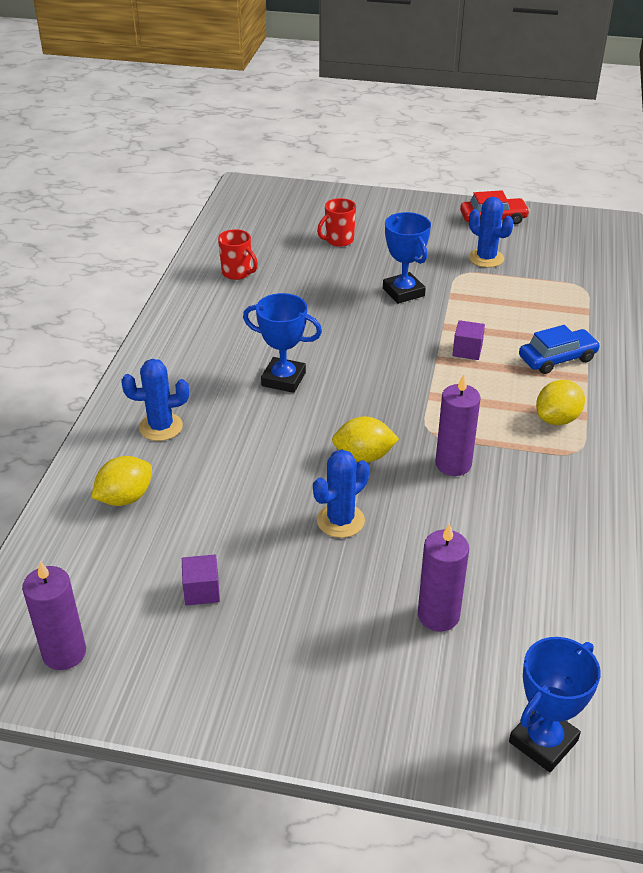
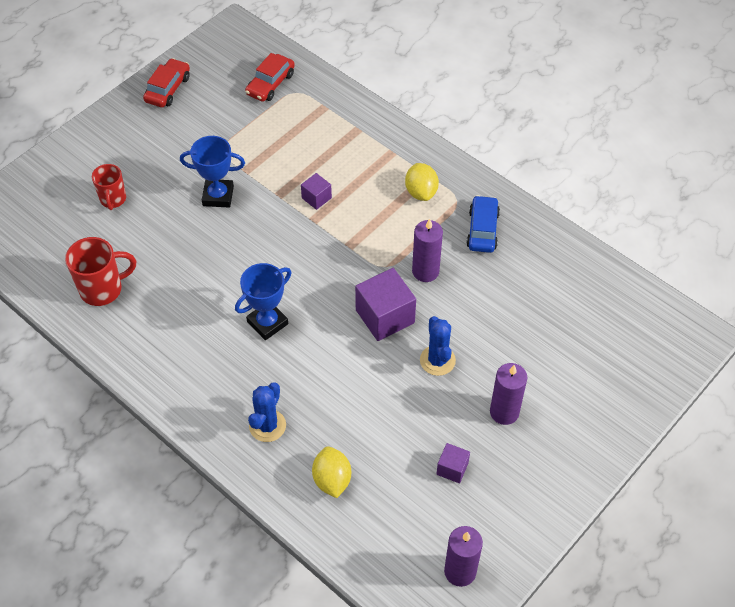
camera: 60 degrees left, 15 degrees up
red mug [218,229,258,280] -> red mug [65,237,136,306], size x1.50
yellow lemon [332,417,399,462] -> purple cube [355,268,416,341]
purple candle [418,523,469,631] -> purple candle moved to [490,363,527,425]
blue cactus [469,197,514,268] -> none
blue trophy [509,637,601,772] -> none
blue car [519,325,600,374] -> blue car moved to [466,195,500,253]
none -> red car [245,53,295,102]

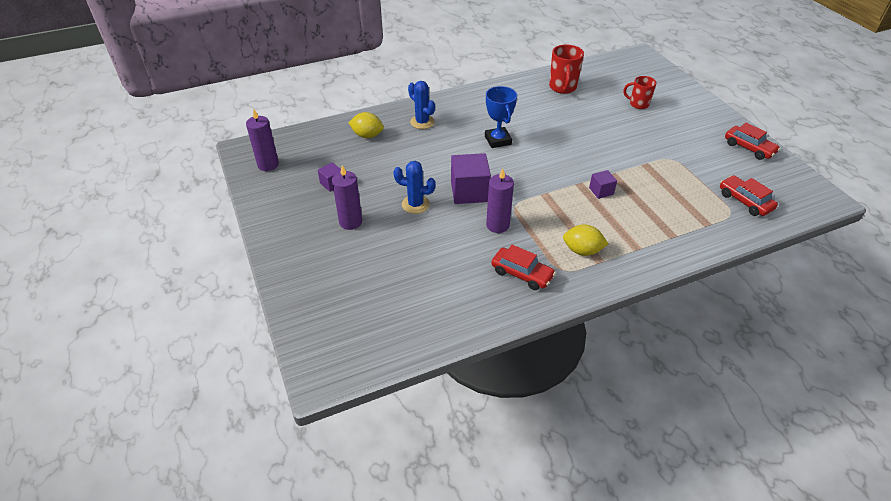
camera: 115 degrees right, 10 degrees down
blue trophy [180,136,245,208] -> none
blue car [466,195,500,253] -> red car [491,245,556,290]

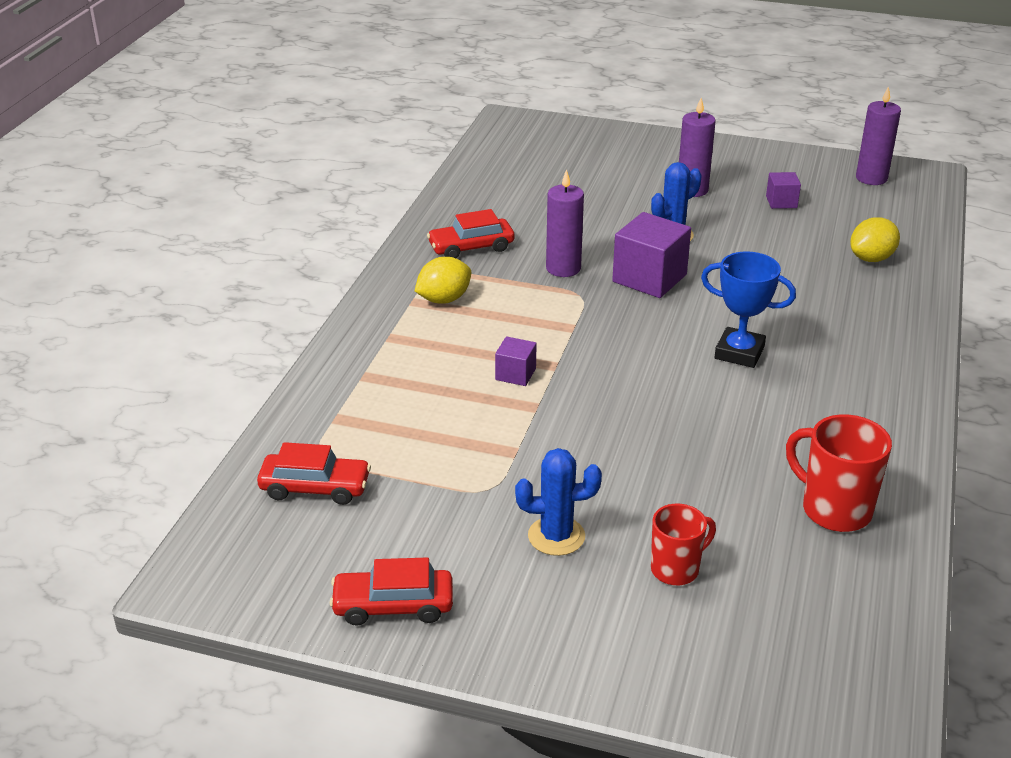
camera: 130 degrees right, 10 degrees down
blue cactus [408,81,435,129] -> blue cactus moved to [515,448,602,556]

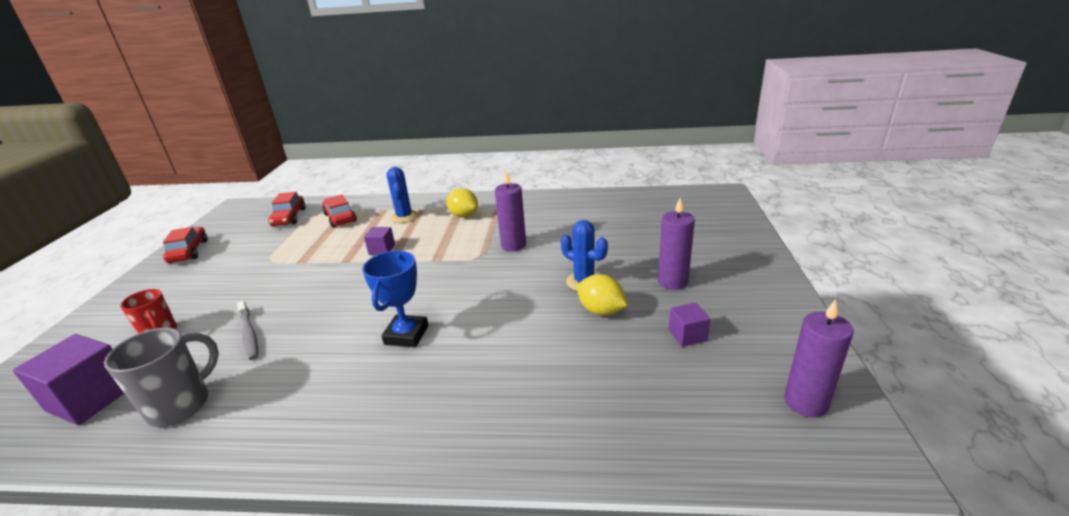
camera: 80 degrees right, 5 degrees down
red car [427,209,514,258] -> red car moved to [322,194,357,228]
blue cactus [515,448,602,556] -> blue cactus moved to [387,167,418,223]
purple cube [612,212,691,298] -> purple cube moved to [13,334,124,425]
red mug [786,414,892,532] -> grey mug [104,327,219,427]
yellow lemon [850,217,900,262] -> yellow lemon moved to [577,274,627,316]
none -> grey toothbrush [237,301,258,360]

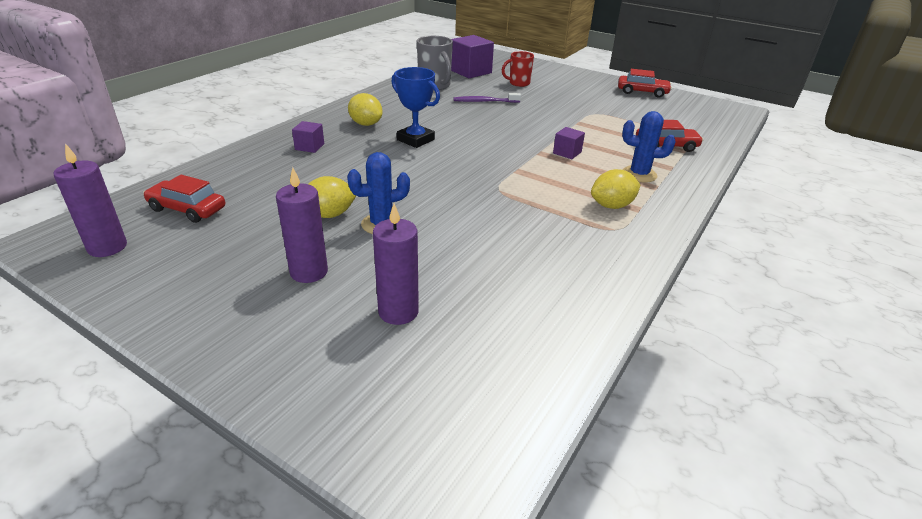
camera: 115 degrees right, 5 degrees up
grey toothbrush [237,301,258,360] -> purple toothbrush [454,93,521,103]
red car [268,192,305,226] -> red car moved to [143,175,225,223]
purple candle [495,171,526,251] -> purple candle moved to [373,203,419,325]
purple cube [669,302,711,347] -> purple cube moved to [292,121,324,153]
none -> yellow lemon [348,93,383,126]

